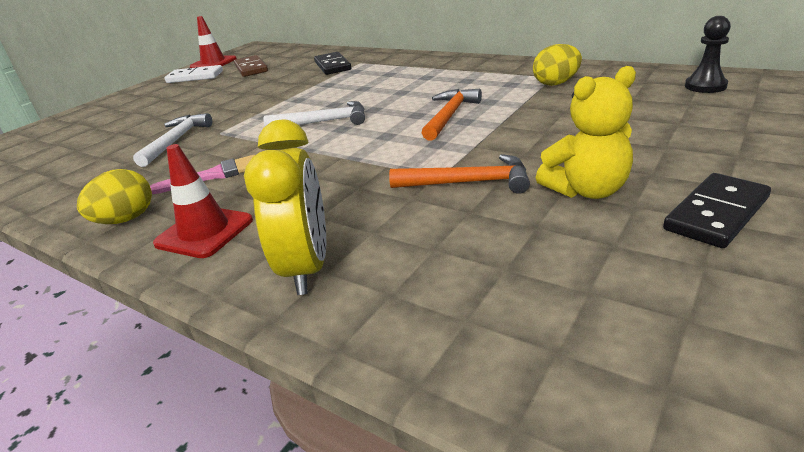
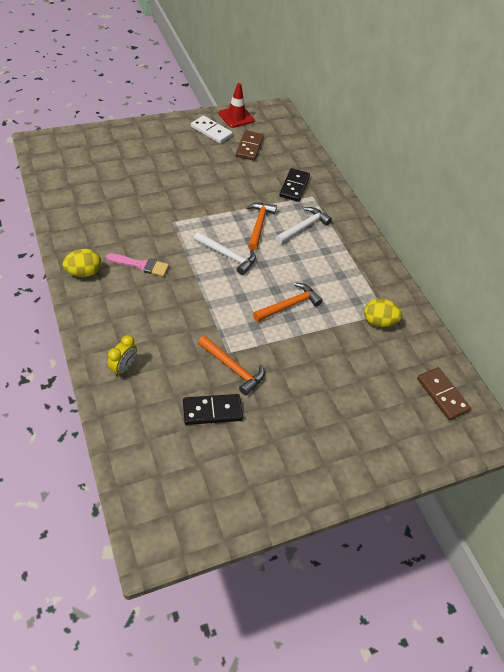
camera: 25 degrees right, 20 degrees up
white hammer [133,113,212,167] -> white hammer moved to [275,207,332,244]
red traffic cone [153,144,253,258] -> none
yellow clock [244,120,326,295] -> yellow clock [108,335,137,376], size x0.58
yellow teddy bear [536,66,636,199] -> none
black domino [663,173,771,248] -> black domino moved to [183,394,243,425]
black pawn [685,16,731,93] -> brown domino [417,367,471,420]
none -> orange hammer [246,203,277,251]

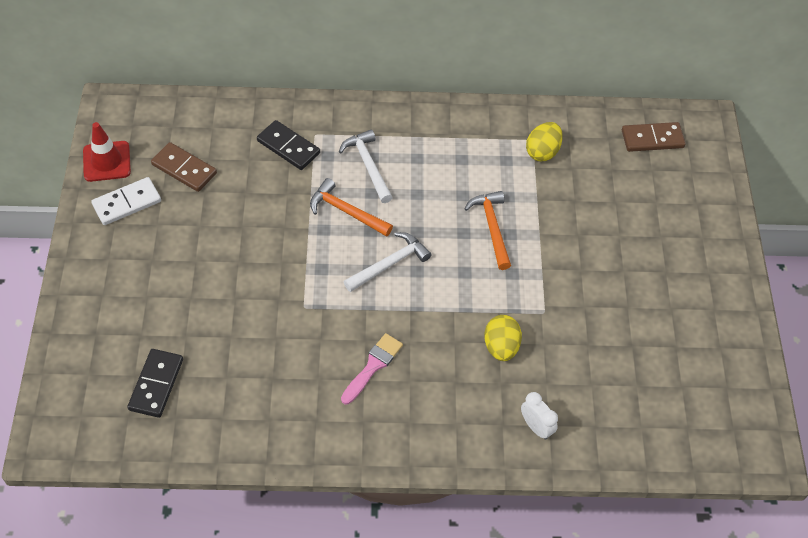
camera: 65 degrees left, 5 degrees up
yellow egg [63,249,101,277] -> yellow egg moved to [484,315,522,361]
yellow clock [108,335,137,376] -> white clock [521,392,558,440]
black domino [183,394,243,425] -> black domino moved to [127,349,183,418]
orange hammer [198,335,264,395] -> none

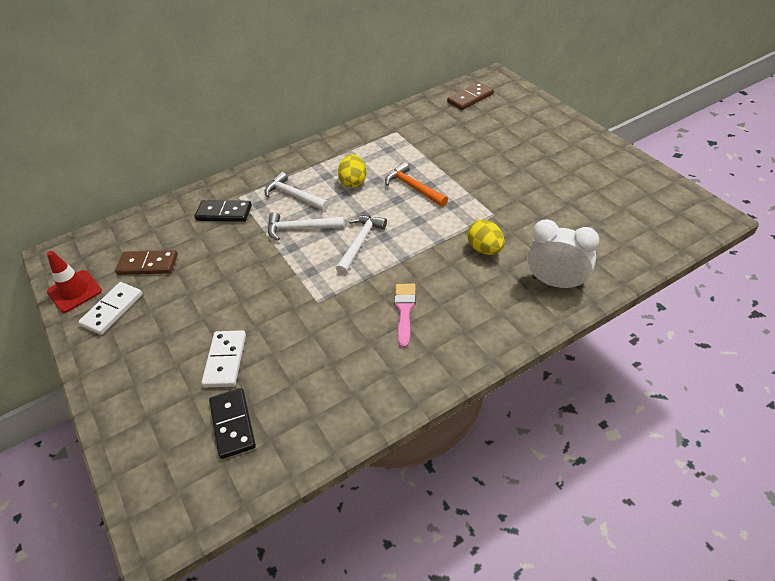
camera: 25 degrees left, 10 degrees down
orange hammer [310,178,393,237] -> white hammer [268,212,345,241]
white clock [521,392,558,440] -> white clock [527,219,599,289], size x1.73
yellow egg [526,122,563,161] -> yellow egg moved to [338,154,366,188]
none -> white domino [201,330,246,387]

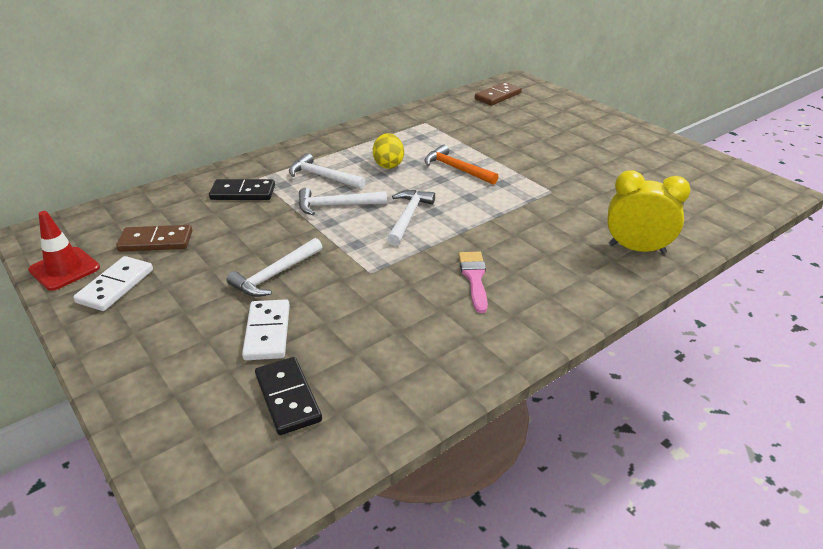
camera: 10 degrees left, 10 degrees down
yellow egg [467,220,504,255] -> none
white clock [527,219,599,289] -> yellow clock [607,170,691,254]
none -> white hammer [226,238,322,297]

